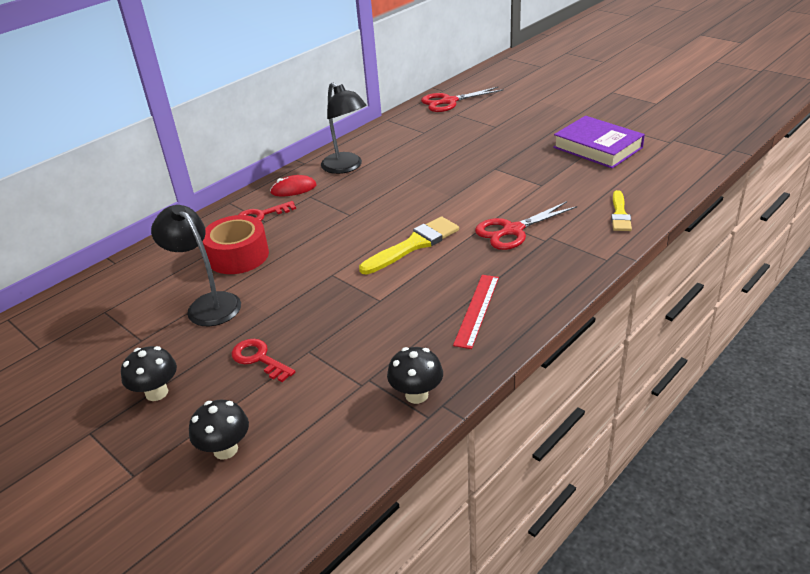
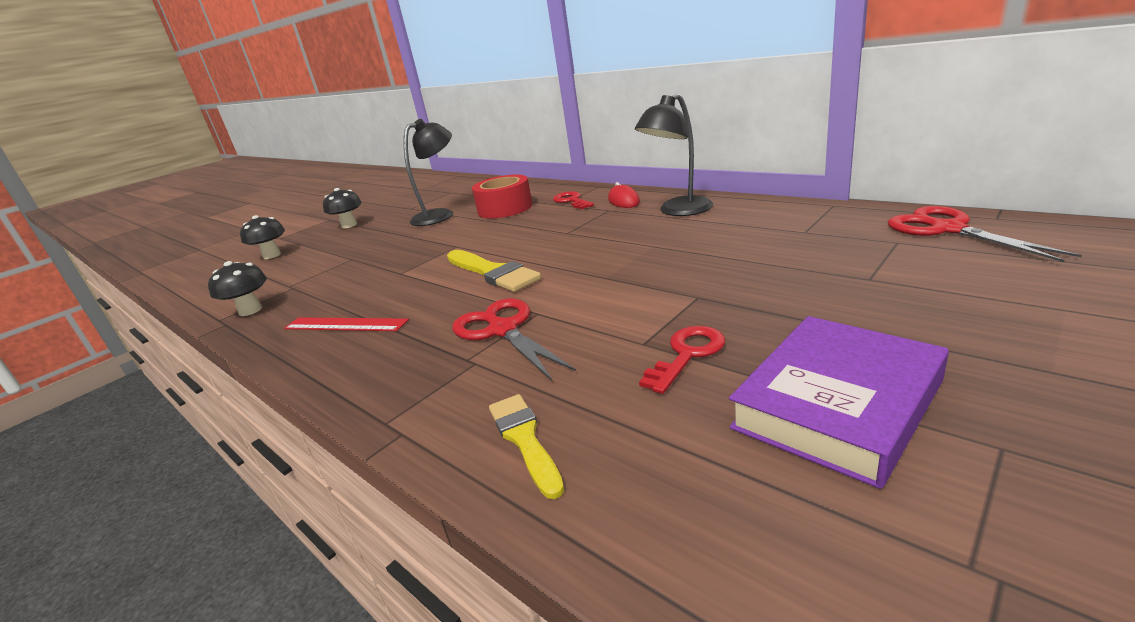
camera: 90 degrees right, 10 degrees down
red key [231,339,295,382] -> red key moved to [639,326,725,394]
yellow brush [611,190,632,231] -> yellow brush turned 60 degrees clockwise [489,394,564,499]

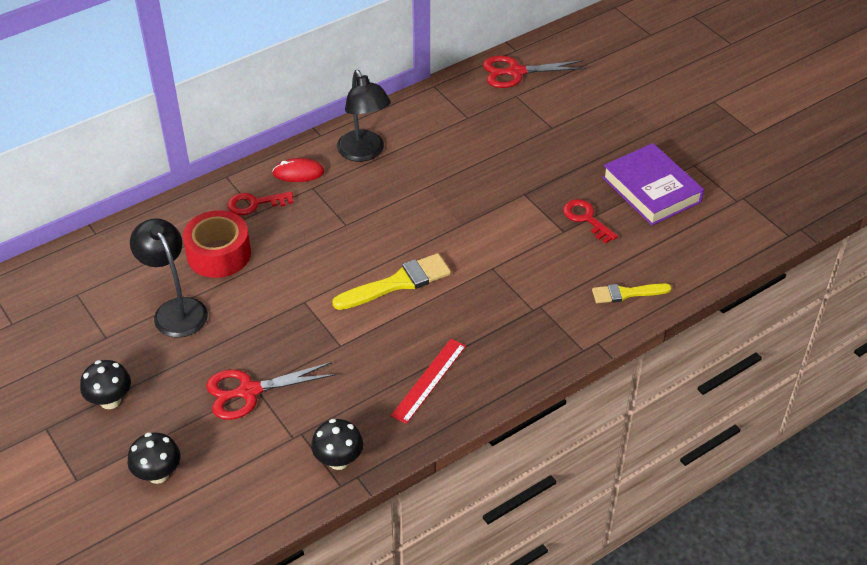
camera: 80 degrees left, 20 degrees up
red scissors [452,298,576,380] -> red scissors moved to [206,362,336,420]

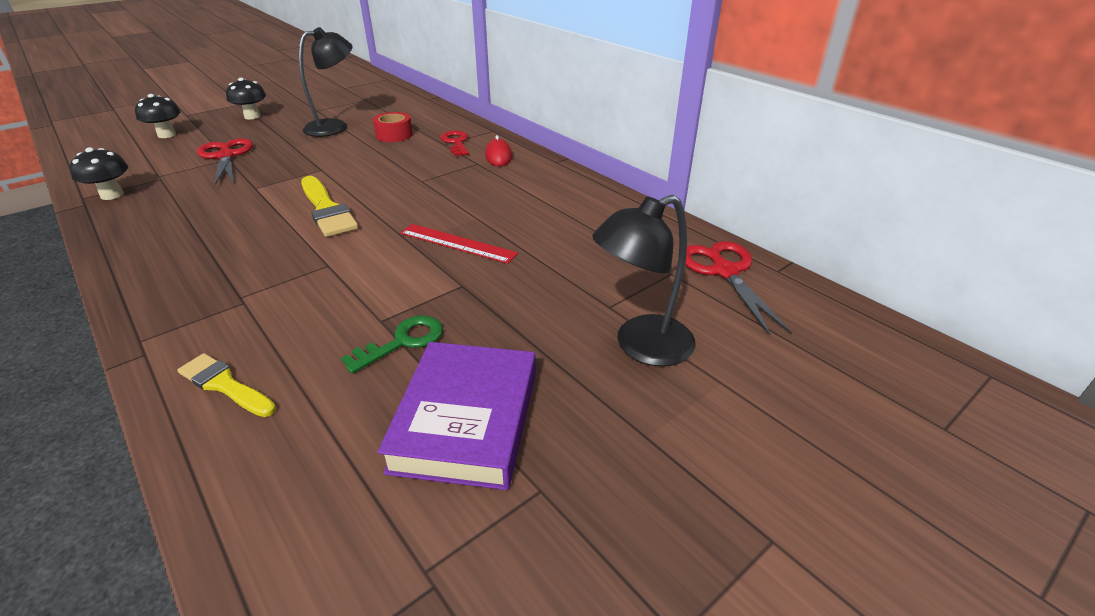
camera: 85 degrees right, 10 degrees down
red tape [183,210,251,278] -> red tape [373,112,413,142], size x0.66
black lamp [337,70,391,162] -> black lamp moved to [592,195,696,366]
red ruler [391,339,466,424] -> red ruler moved to [400,224,518,264]
red key [563,199,618,243] -> green key [341,315,443,374]
yellow brush [592,283,672,303] -> yellow brush turned 45 degrees counterclockwise [177,353,276,417]
purple book [602,143,704,226] -> purple book turned 45 degrees counterclockwise [377,342,536,490]

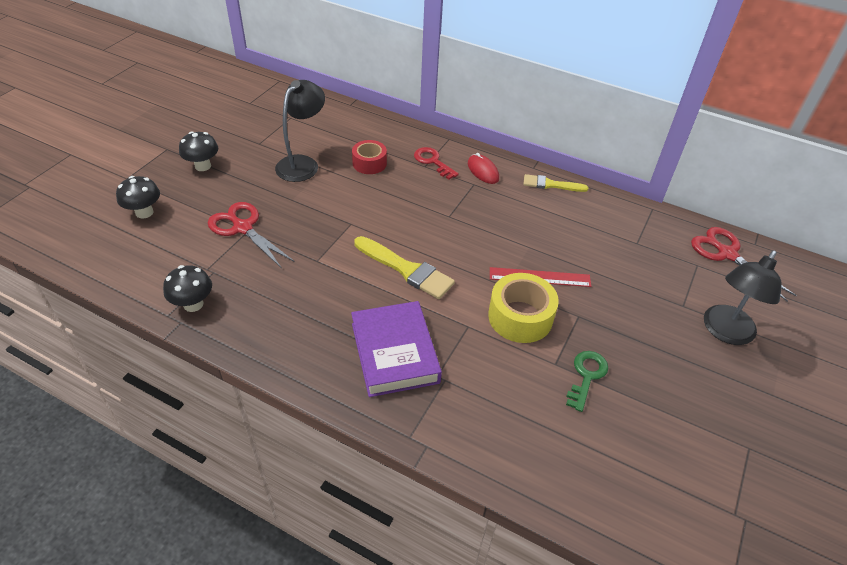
camera: 25 degrees left, 10 degrees up
yellow brush [177,353,276,417] -> yellow brush moved to [524,174,588,192]
purple book [377,342,536,490] -> purple book moved to [351,301,442,397]
none -> yellow tape [488,273,559,343]

